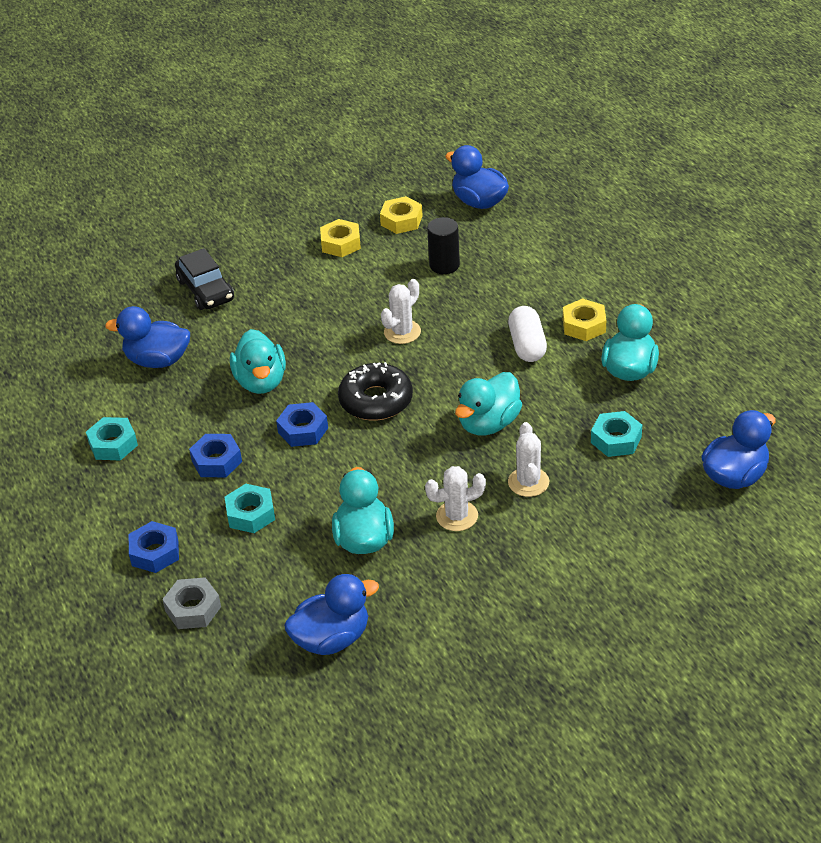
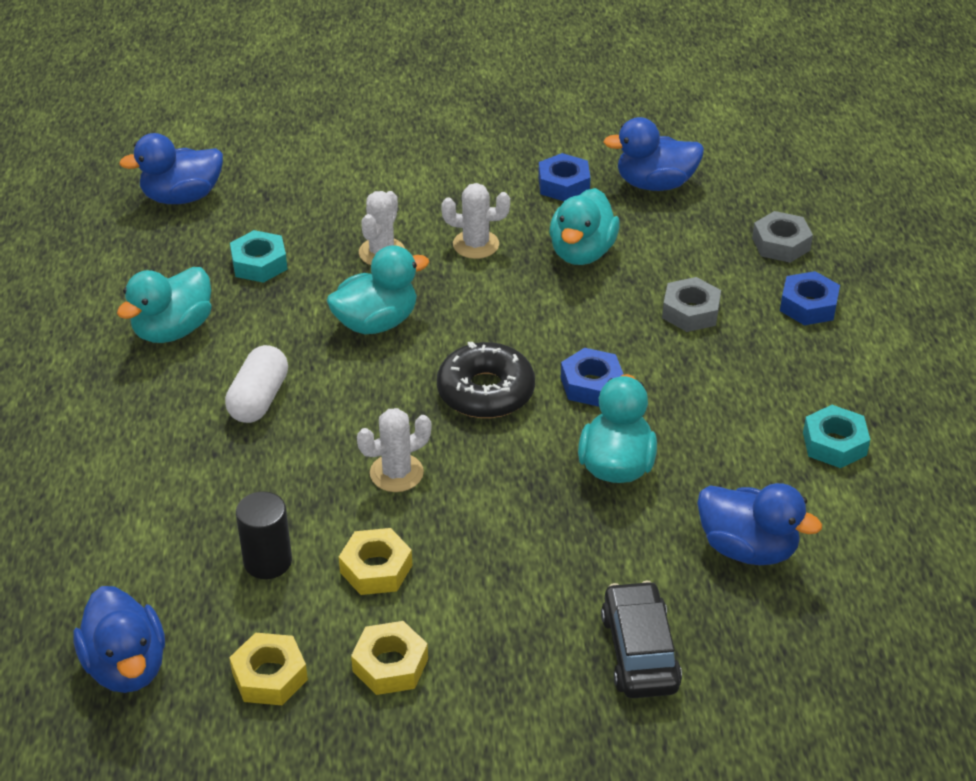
camera: 160 degrees left, 0 degrees up
blue nut [189,434,242,477] -> blue nut moved to [538,153,591,201]
turquoise nut [225,484,275,533] -> grey nut [662,277,721,332]
yellow nut [563,298,606,341] -> yellow nut moved to [339,528,412,595]

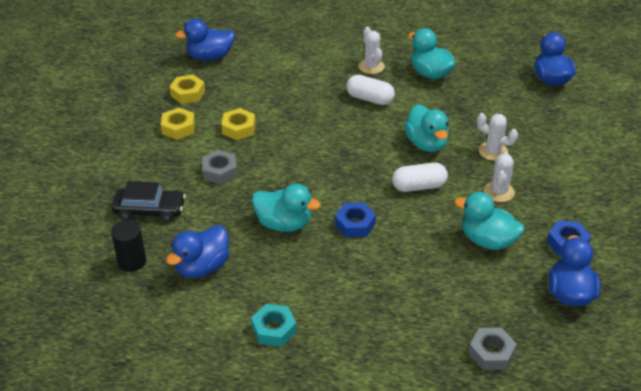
camera: 100 degrees right, 0 degrees up
turquoise nut [230,230,287,283] -> none
black cylinder [236,491,292,579] -> black cylinder moved to [111,220,146,272]
white cactus [357,408,431,492] -> white cactus moved to [358,27,385,74]
black donut [437,342,535,418] -> none
grey nut [662,277,721,332] -> grey nut moved to [202,150,237,184]
blue nut [780,271,840,326] -> none
none -> white capsule [392,163,448,192]

